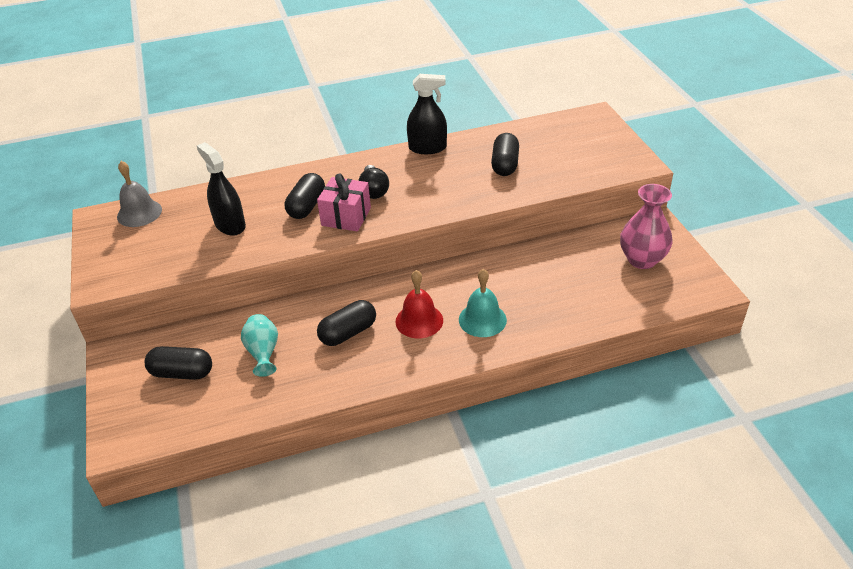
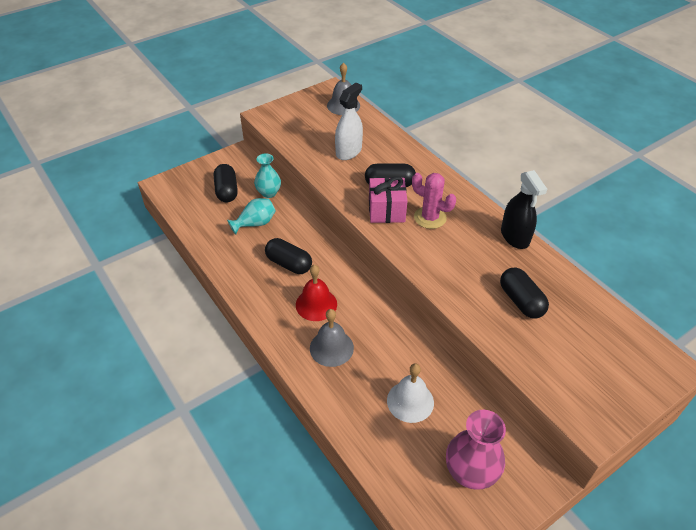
camera: 70 degrees right, 5 degrees up
black spray bottle [197,142,246,236] -> white spray bottle [335,83,363,160]
black light bulb [358,165,389,199] -> pink cactus [412,173,456,229]
turquoise bell [459,269,507,337] -> grey bell [310,309,354,367]
black capsule [491,133,519,176] -> black capsule turned 75 degrees clockwise [500,268,549,318]
none -> turquoise vase [254,153,281,198]
none -> white bell [387,363,434,423]

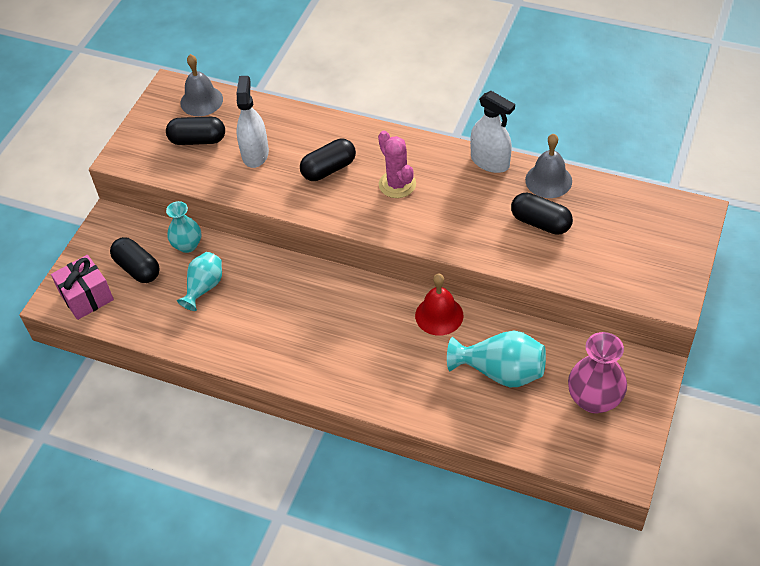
camera: 30 degrees left, 5 degrees up
black capsule [265,238,312,274] -> black capsule moved to [166,117,225,145]
red bell [296,265,337,321] -> red bell moved to [415,273,463,336]
grey bell [310,309,354,367] -> grey bell moved to [525,133,572,198]
pink gift [369,176,407,223] -> pink gift moved to [51,255,114,320]
white bell [387,363,434,423] -> turquoise vase [447,331,546,387]
pink cactus [412,173,456,229] -> pink cactus turned 60 degrees clockwise [378,131,416,198]
black spray bottle [501,170,547,249] -> white spray bottle [470,91,515,173]

